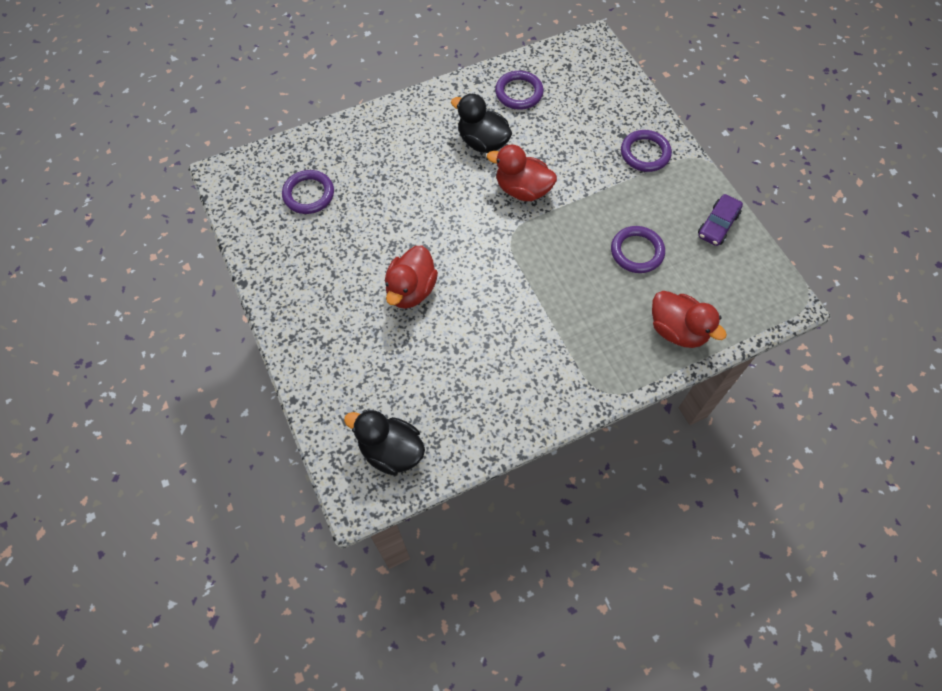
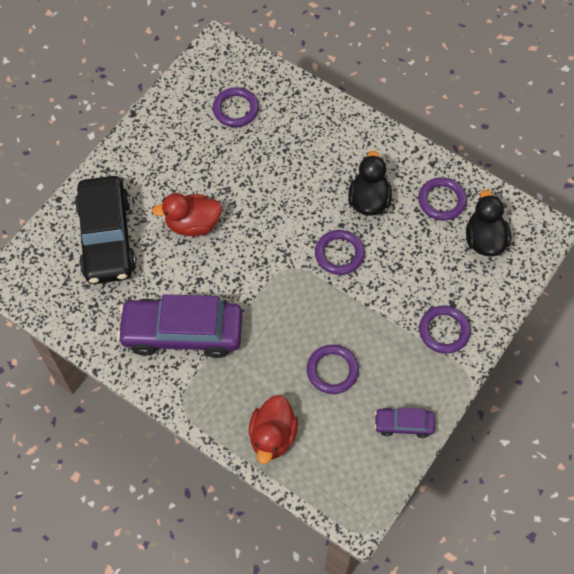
camera: 60 degrees right, 0 degrees up
black duck [344,410,425,475] -> black duck moved to [466,190,511,256]
red duck [487,144,557,201] -> purple ring [315,230,365,275]
none -> black car [75,176,136,284]
none -> purple car [117,294,242,358]

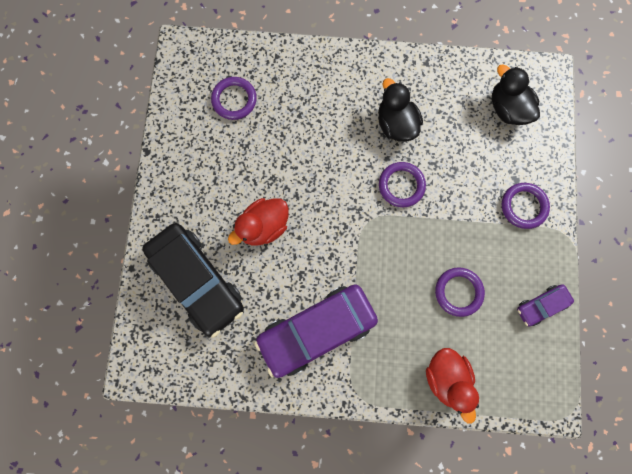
camera: 30 degrees left, 15 degrees up
purple ring [418,177,467,220] -> none

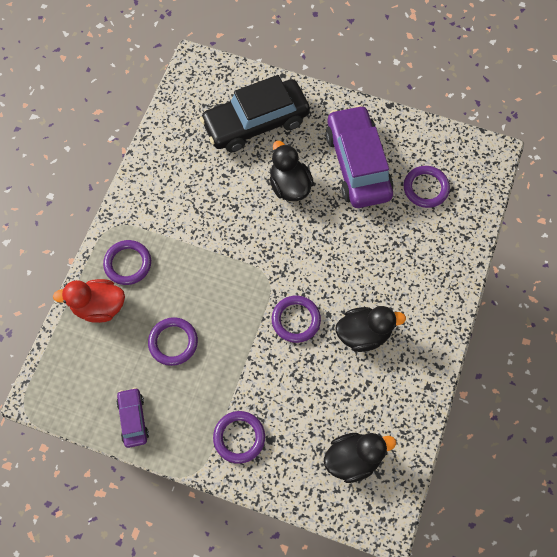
camera: 105 degrees right, 10 degrees down
red duck [228,198,289,246] -> black duck [270,141,314,201]
purple car [254,284,378,378] -> purple car moved to [326,105,394,208]
none -> purple ring [103,240,151,285]

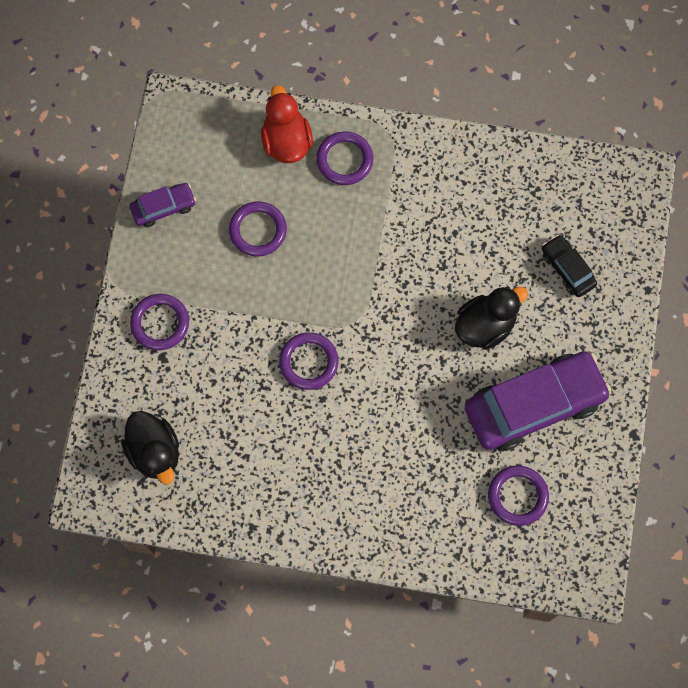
camera: 80 degrees right, 5 degrees up
black car [200,75,310,152] -> black car [542,234,597,297], size x0.47
black duck [335,306,406,352] -> none

